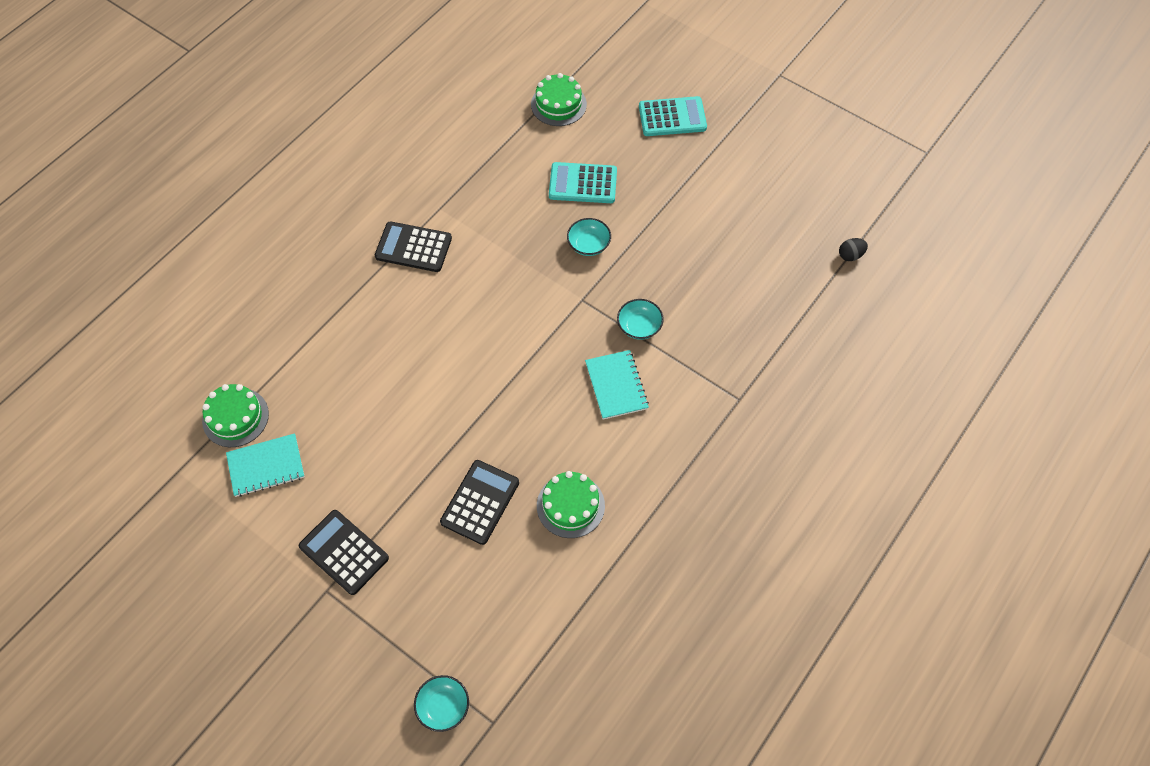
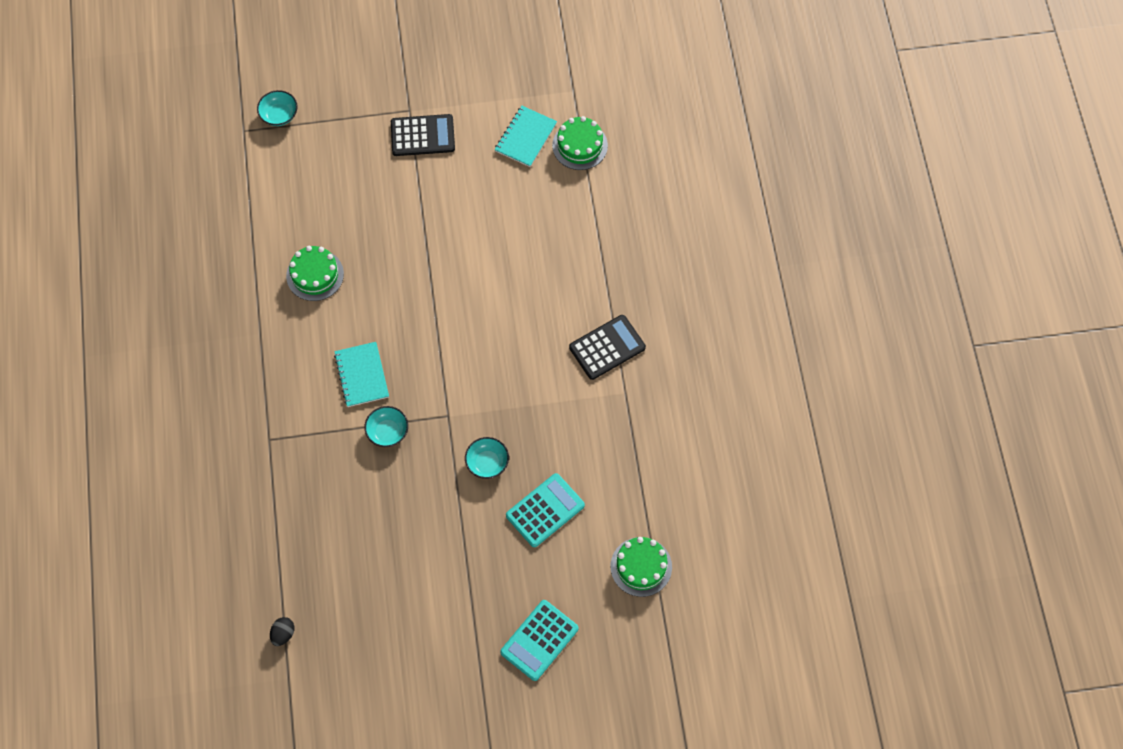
camera: 135 degrees right, 5 degrees up
black calculator [440,460,519,545] -> none
turquoise notebook [585,350,649,420] -> turquoise notebook turned 45 degrees clockwise [334,342,389,407]

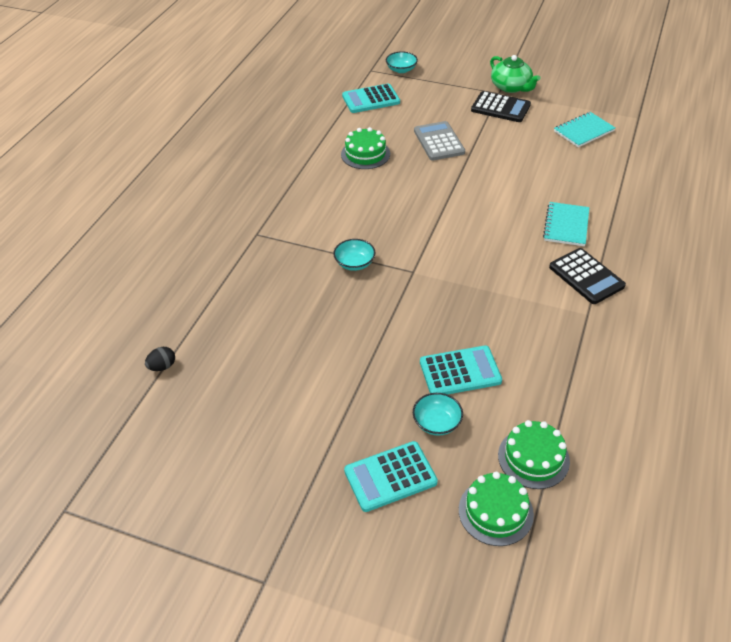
camera: 30 degrees right, 20 degrees down
turquoise notebook [334,342,389,407] -> turquoise notebook moved to [543,202,589,246]
turquoise bowl [465,437,509,479] -> turquoise bowl moved to [413,393,463,435]
green cake [552,116,608,170] -> green cake moved to [459,472,534,546]
black calculator [569,315,646,380] -> black calculator turned 60 degrees clockwise [549,248,626,304]
none -> turquoise calculator [342,84,400,113]
none -> grey calculator [414,121,465,161]
none -> green teapot [490,55,541,93]

